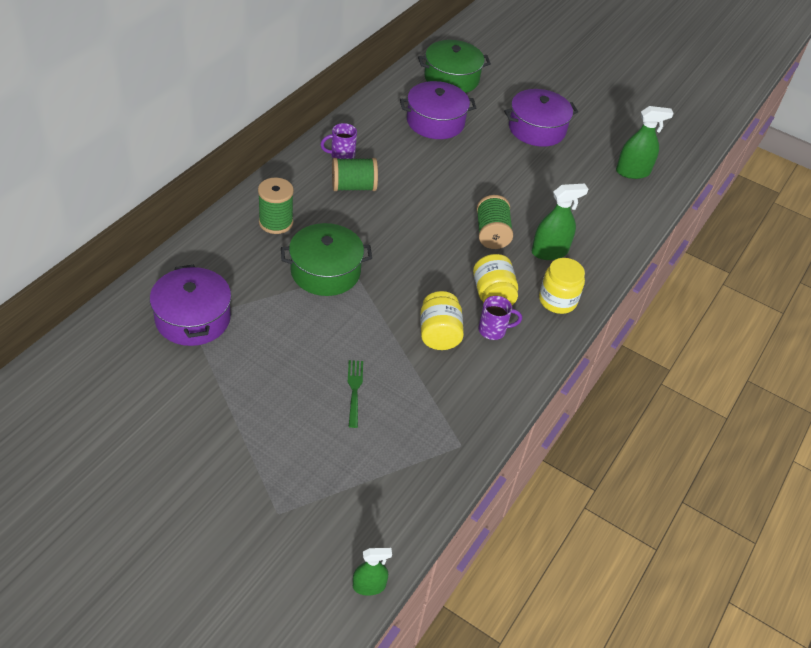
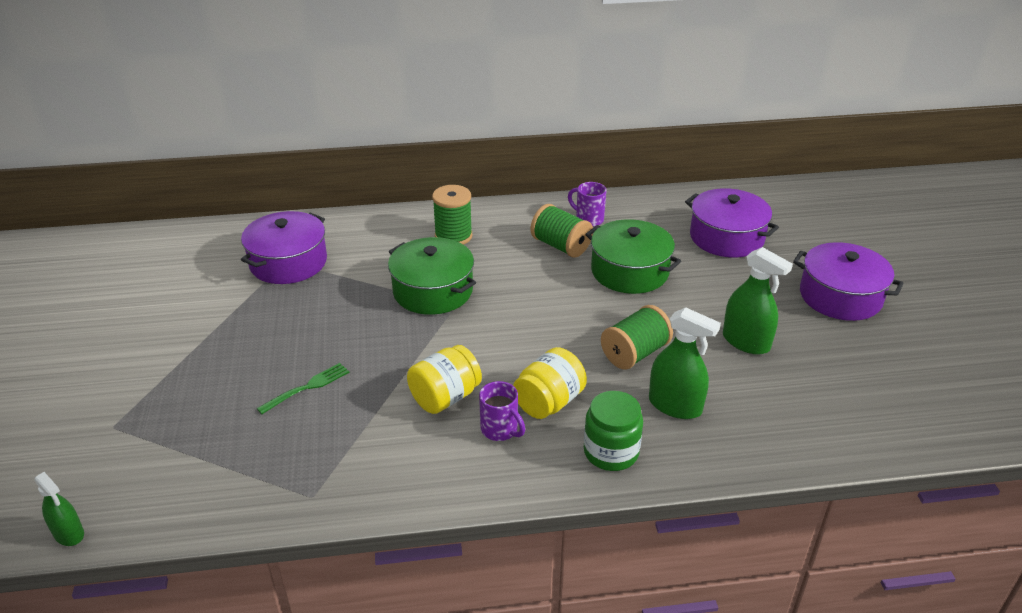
camera: 55 degrees right, 10 degrees down
green pot [418,40,491,93] -> green pot moved to [585,219,681,294]
yellow jar [539,258,585,314] -> green jar [584,391,643,471]
green spray bottle [616,106,674,179] -> green spray bottle moved to [723,247,793,354]

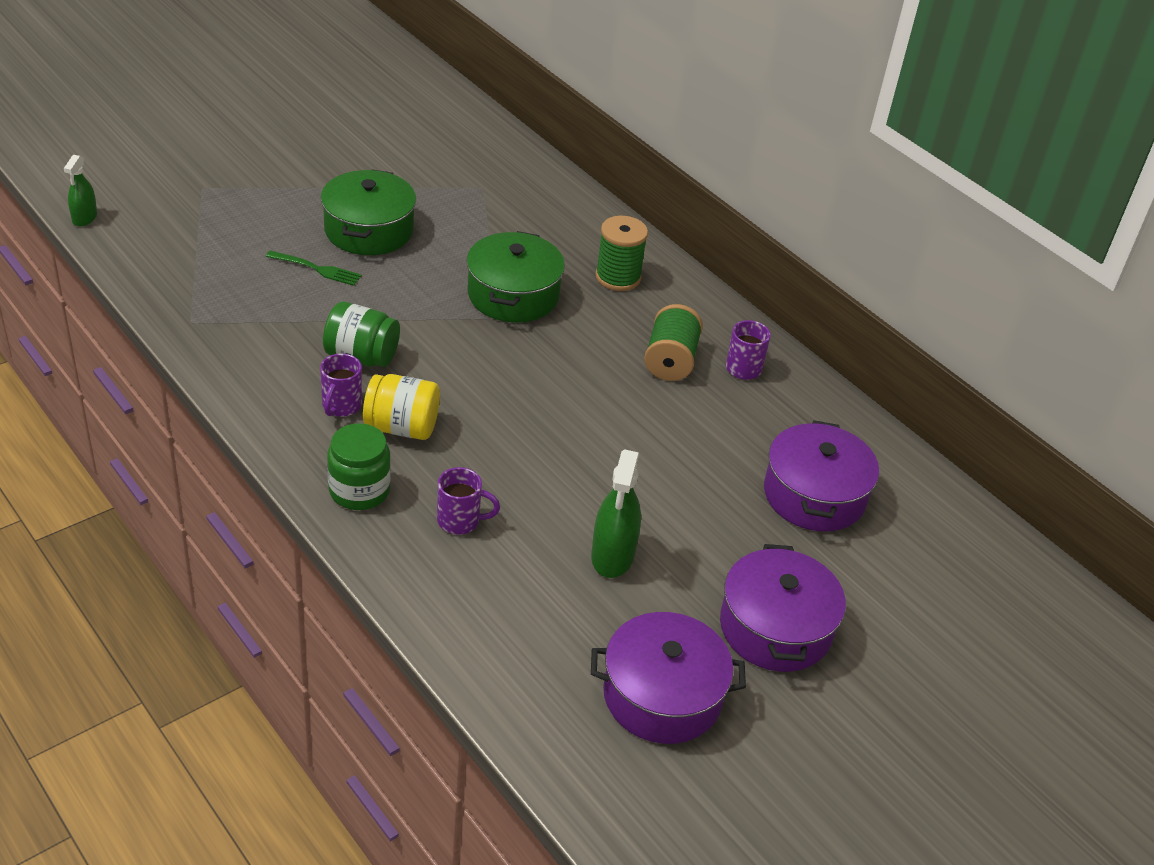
camera: 55 degrees right, 5 degrees up
purple pot [241,211,327,284] -> purple pot moved to [591,612,746,744]
yellow jar [407,345,482,414] -> green jar [323,302,400,367]
green pot [585,219,681,294] -> green pot moved to [321,169,416,255]
green spool [601,305,673,370] -> none
green spray bottle [649,307,721,419] -> purple mug [437,467,500,535]

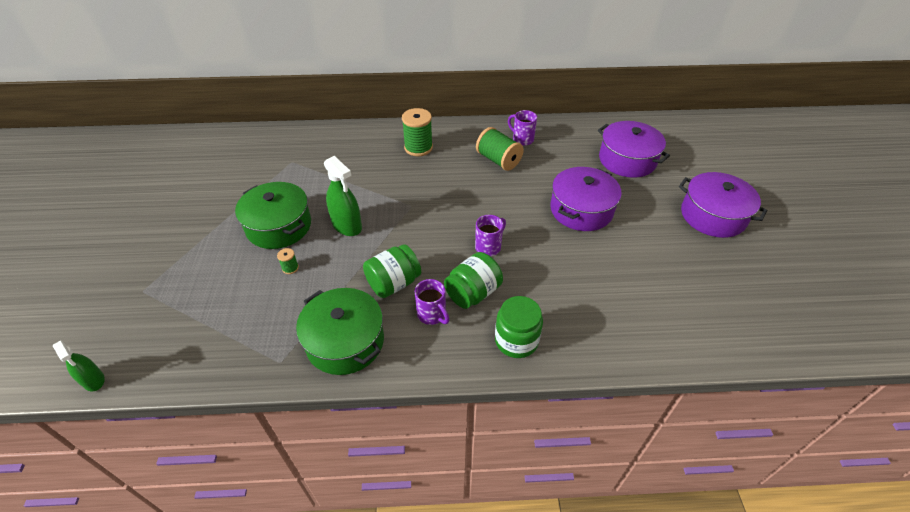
camera: 50 degrees left, 5 degrees up
green fork [266,250,362,286] -> green spool [277,248,299,274]
yellow jar [363,374,440,440] -> green jar [444,252,503,309]
purple mug [437,467,500,535] -> purple mug moved to [475,215,506,256]
green pot [466,231,565,322] -> green pot moved to [296,288,384,375]
green spray bottle [591,449,641,578] -> green spray bottle moved to [324,156,362,236]
purple pot [591,612,746,744] -> purple pot moved to [550,167,622,231]

